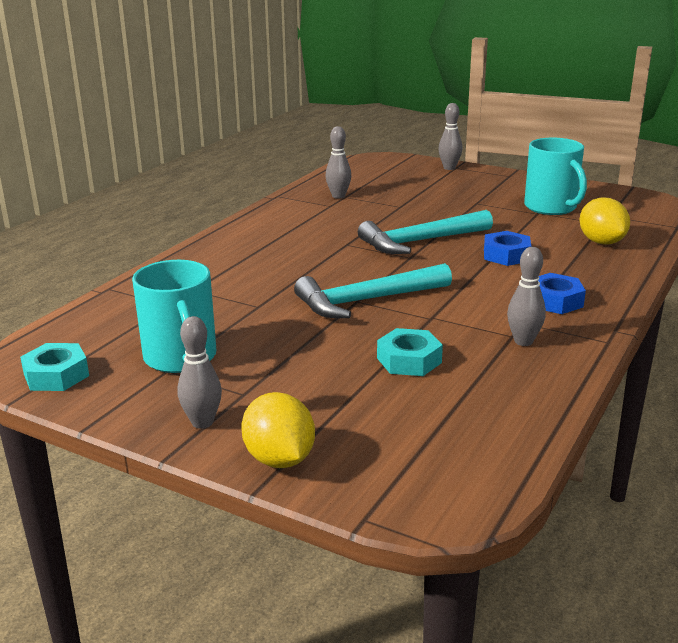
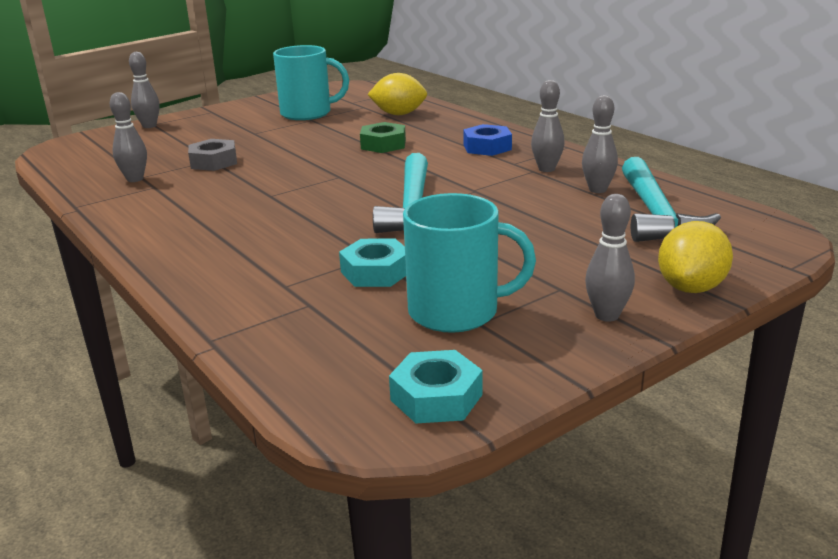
camera: 65 degrees left, 0 degrees up
yellow lemon [241,392,315,468] -> yellow lemon turned 60 degrees counterclockwise [658,221,733,293]
turquoise hammer [358,210,493,254] -> turquoise hammer moved to [622,157,721,242]
turquoise nut [377,328,443,376] -> turquoise nut moved to [339,239,406,287]
blue nut [484,231,531,266] -> green nut [360,122,406,153]
none -> grey nut [188,139,237,171]
none -> grey bowling pin [582,95,618,193]

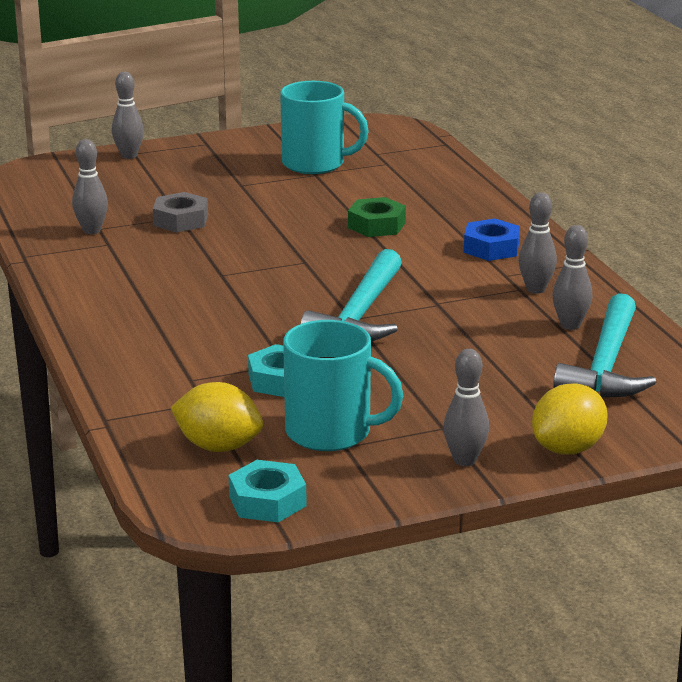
camera: 15 degrees right, 0 degrees up
yellow lemon [367,73,427,115] -> yellow lemon moved to [170,382,263,452]

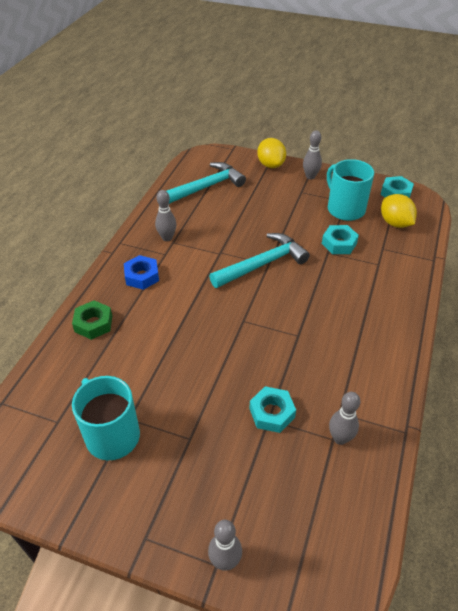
camera: 140 degrees left, 20 degrees up
grey nut [153,192,208,232] -> turquoise nut [249,386,296,433]
green nut [348,197,406,237] -> green nut moved to [72,300,112,340]
yellow lemon [532,384,608,455] -> yellow lemon turned 75 degrees clockwise [257,138,286,168]
grey bowling pin [552,225,592,330] -> none

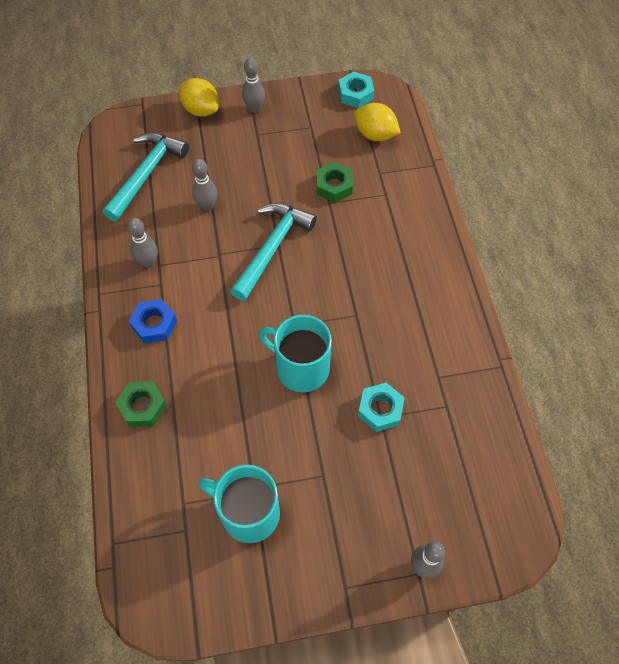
camera: 30 degrees left, 15 degrees up
turquoise nut [322,225,359,254] -> green nut [317,162,353,203]
turquoise mug [327,159,374,221] -> turquoise mug moved to [259,315,332,392]
grey bowling pin [329,392,360,445] -> grey bowling pin moved to [192,159,218,211]

